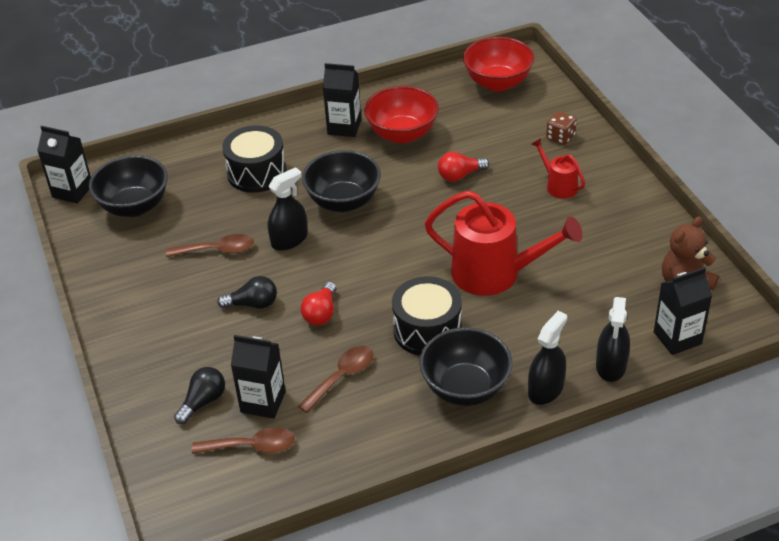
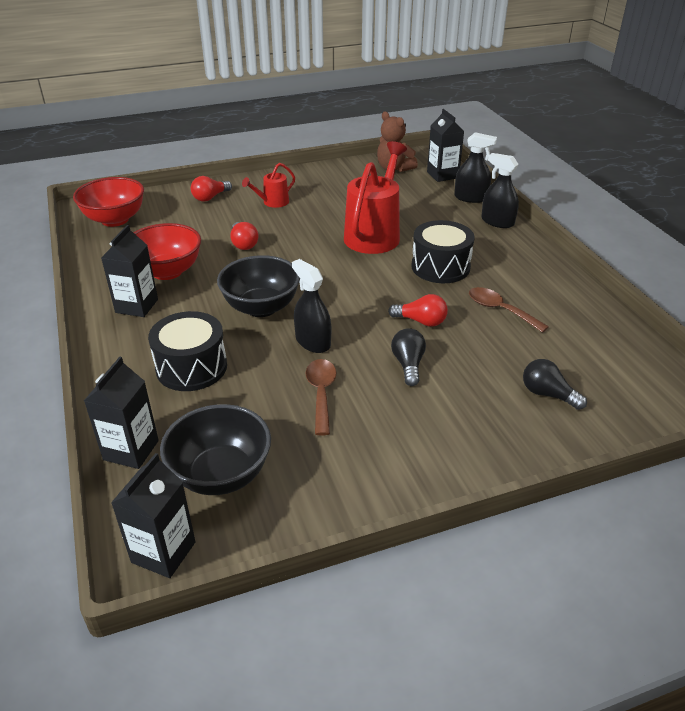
camera: 90 degrees left, 5 degrees down
brown spoon [192,427,295,454] -> none
black carton [231,335,286,419] -> black carton moved to [84,357,159,469]
black bowl [419,327,512,406] -> none
brown dice [546,111,577,145] -> red light bulb [191,176,232,201]

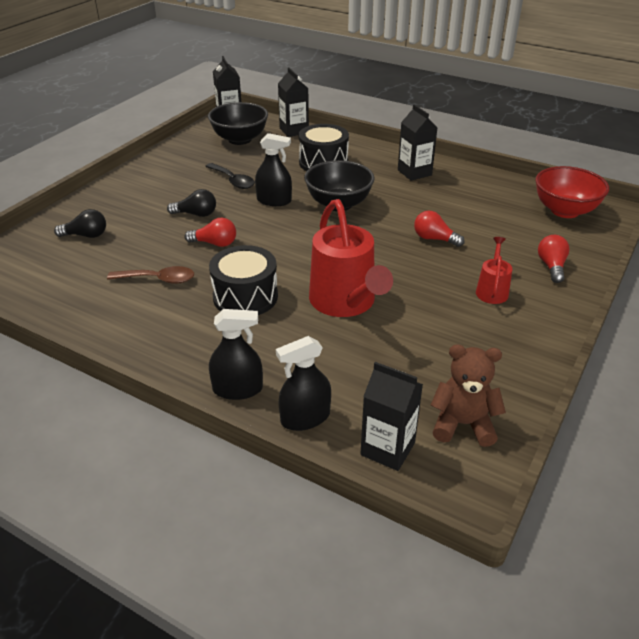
camera: 140 degrees right, 0 degrees up
red bowl [133,223,201,280] -> none
brown spoon [305,359,336,436] -> black spoon [205,163,255,189]
red light bulb [388,294,448,327] -> red light bulb turned 150 degrees counterclockwise [184,218,236,247]
black light bulb [391,328,426,386] -> black light bulb turned 45 degrees counterclockwise [167,189,216,217]

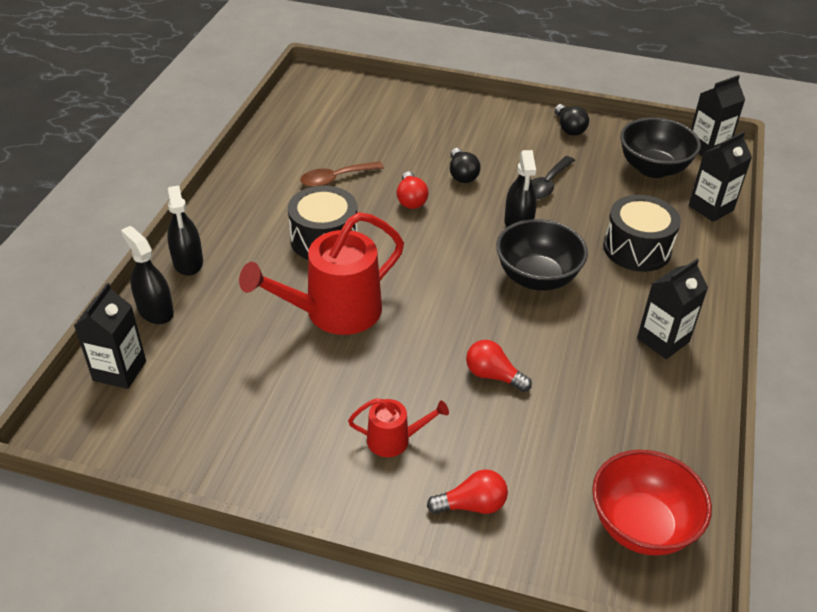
camera: 75 degrees right, 5 degrees up
black light bulb [54,209,106,238] -> black light bulb moved to [555,104,589,136]
brown spoon [107,266,194,284] -> brown spoon turned 75 degrees clockwise [300,161,384,187]
red light bulb [414,211,465,247] -> red light bulb turned 75 degrees counterclockwise [466,340,532,392]
brown teddy bear [430,345,506,447] -> none

